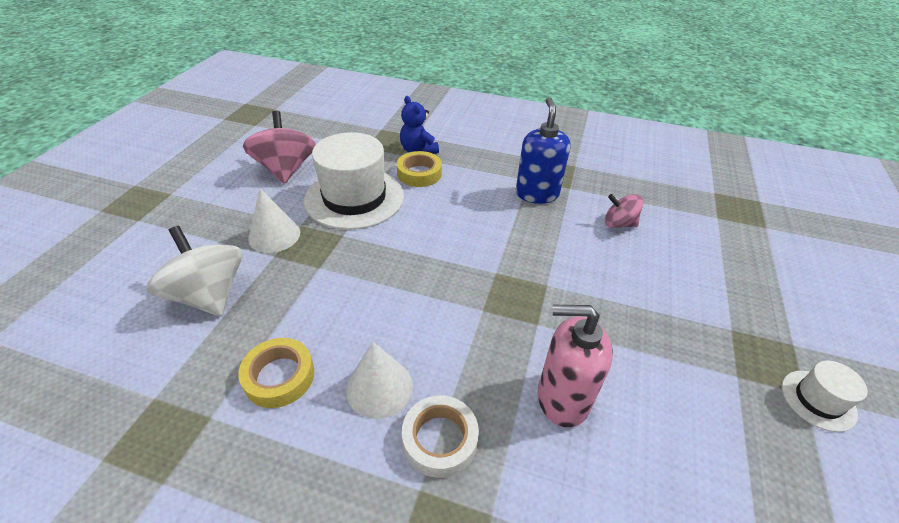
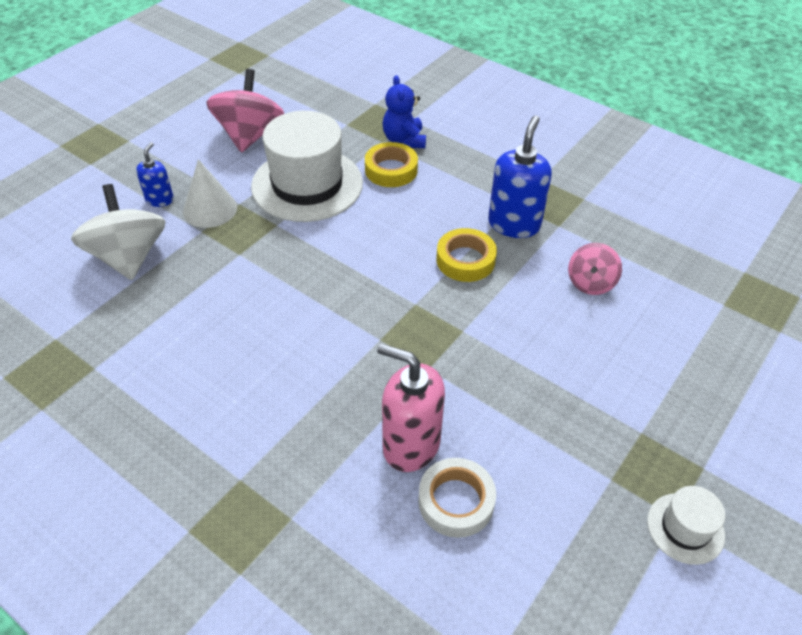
camera: 20 degrees right, 5 degrees up
yellow tape [238,338,315,408] -> yellow tape moved to [436,228,497,282]
white cone [346,342,413,419] -> none
white tape [402,395,479,478] -> white tape moved to [418,458,496,538]
pink spinning top [605,194,643,228] -> pink spinning top turned 105 degrees counterclockwise [568,243,622,295]
none -> blue soap dispenser [136,142,174,207]

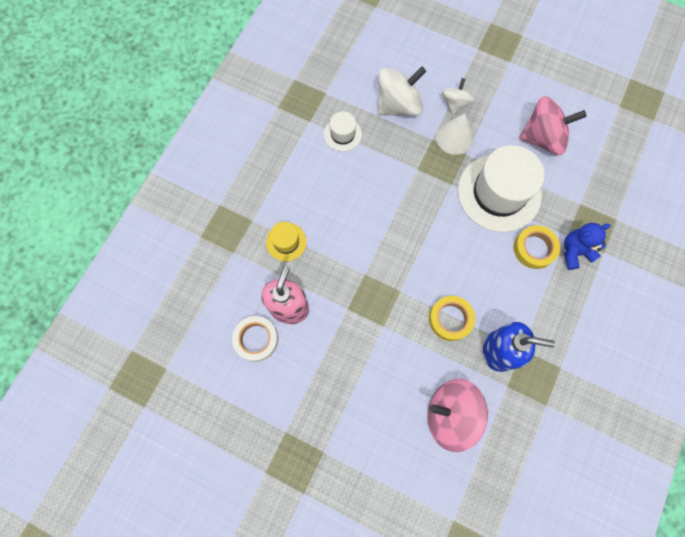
camera: 80 degrees right, 25 degrees up
blue soap dispenser [136,142,174,207] -> white spinning top [442,78,474,115]
pink spinning top [568,243,622,295] -> pink spinning top [427,379,488,452], size x1.75
white hat [647,486,725,565] -> white hat moved to [324,111,362,152]
none -> yellow hat [266,222,307,261]

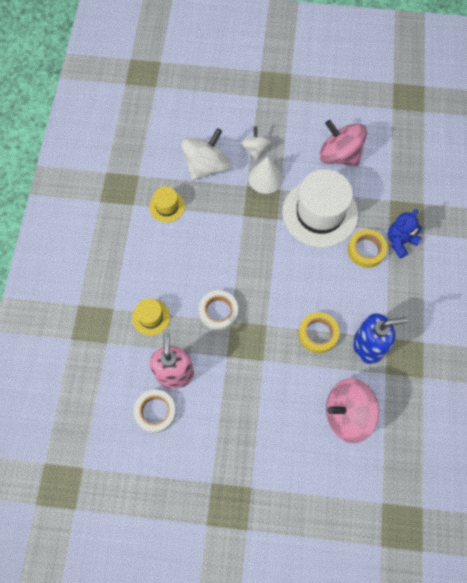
camera: 20 degrees left, 5 degrees down
white hat [324,111,362,152] -> yellow hat [149,187,185,223]
pink spinning top [519,96,586,155] -> pink spinning top turned 120 degrees counterclockwise [319,120,367,166]
none -> white tape [199,290,238,331]

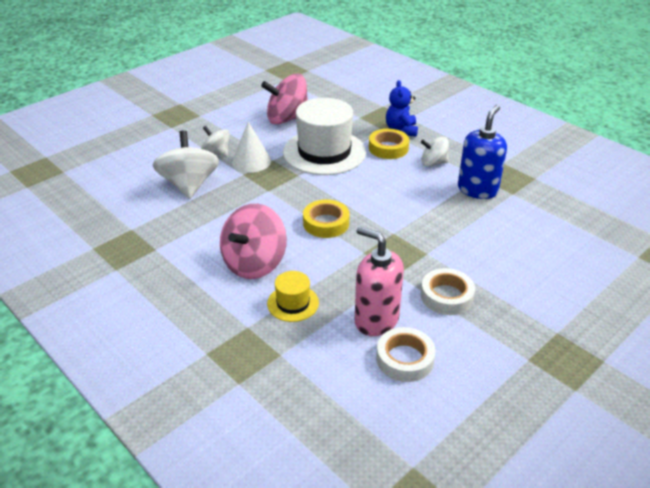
camera: 50 degrees left, 30 degrees down
yellow hat [149,187,185,223] -> none
white tape [199,290,238,331] -> white tape moved to [421,268,475,315]
yellow tape [298,312,340,353] -> yellow tape moved to [303,200,349,238]
pink spinning top [326,378,379,443] -> pink spinning top moved to [220,204,287,279]
none -> white spinning top [421,137,449,167]

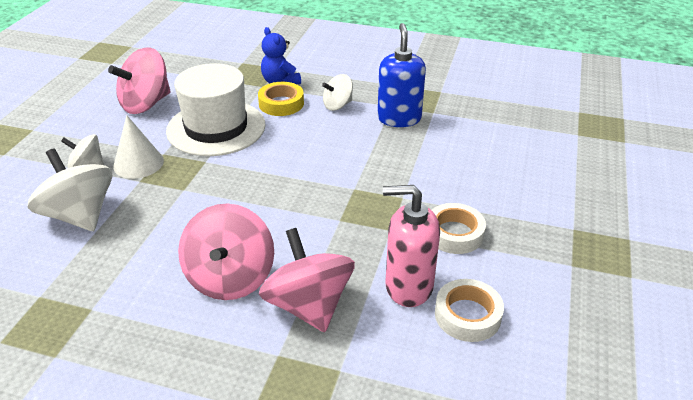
camera: 30 degrees left, 0 degrees up
yellow hat [267,271,319,322] -> pink spinning top [259,228,355,332]
yellow tape [303,200,349,238] -> none

